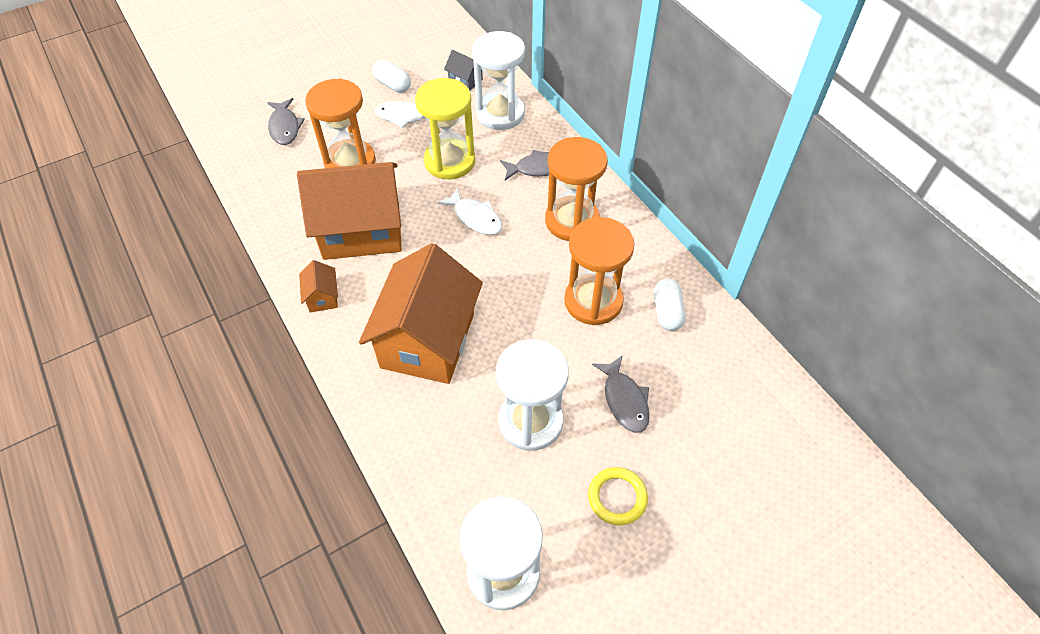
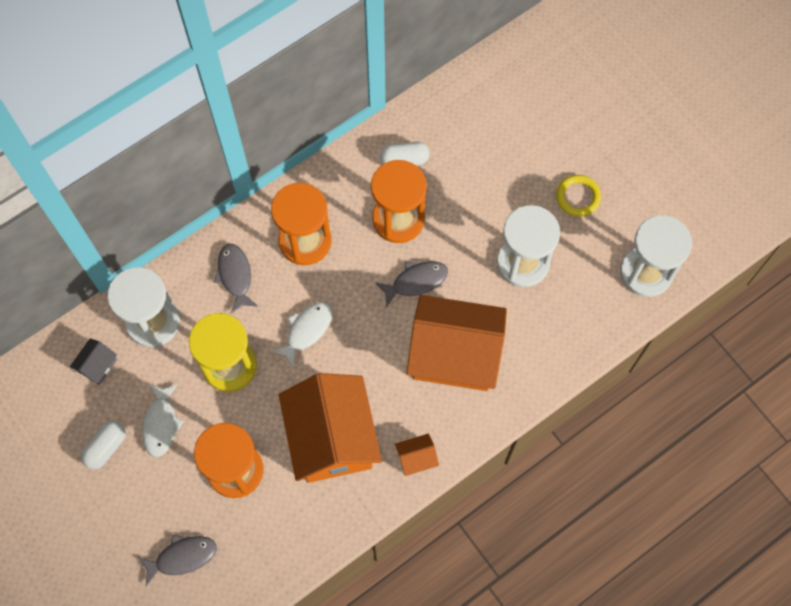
camera: 95 degrees left, 15 degrees up
grey fish [592,355,650,433] -> grey fish moved to [376,261,448,308]

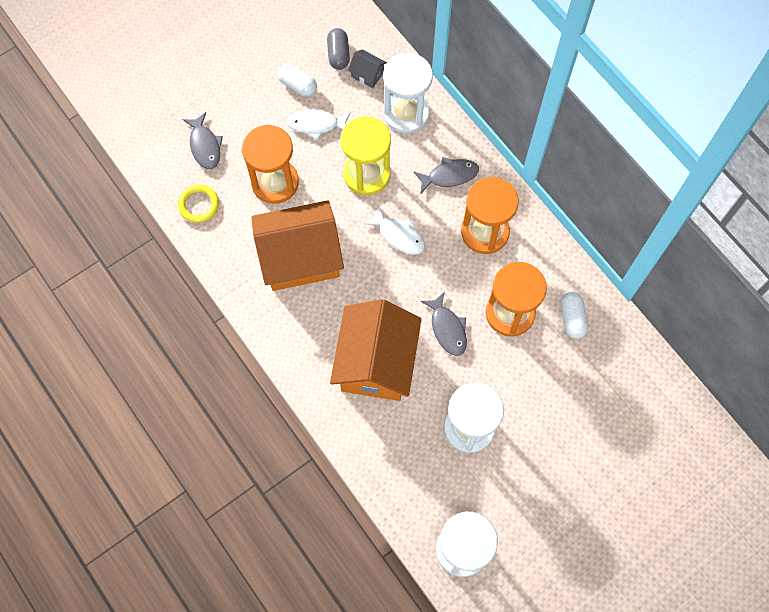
camera: 90 degrees right, 0 degrees up
orange house [395,434,439,476] -> none
yellow ring [556,175,601,217] -> yellow ring moved to [178,185,219,223]
none -> grey capsule [327,28,350,70]

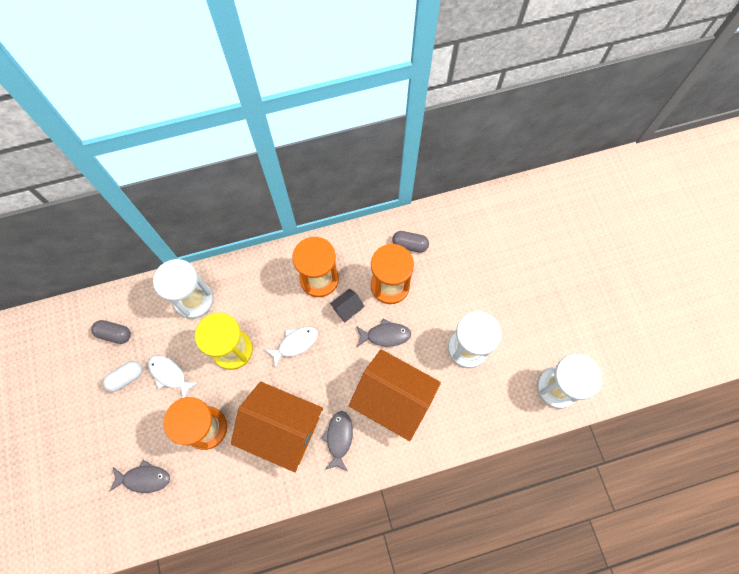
camera: 70 degrees left, 0 degrees up
yellow ring [178,185,219,223] -> none
orange house [251,200,344,291] -> orange house turned 75 degrees counterclockwise [231,382,323,472]
white fish [287,109,351,140] -> white fish turned 105 degrees clockwise [148,355,198,398]
grey house [348,50,387,88] -> grey house moved to [330,289,365,322]
grey fish [414,157,479,193] -> grey fish moved to [321,411,353,471]
white capsule [561,292,588,339] -> grey capsule [392,231,429,253]

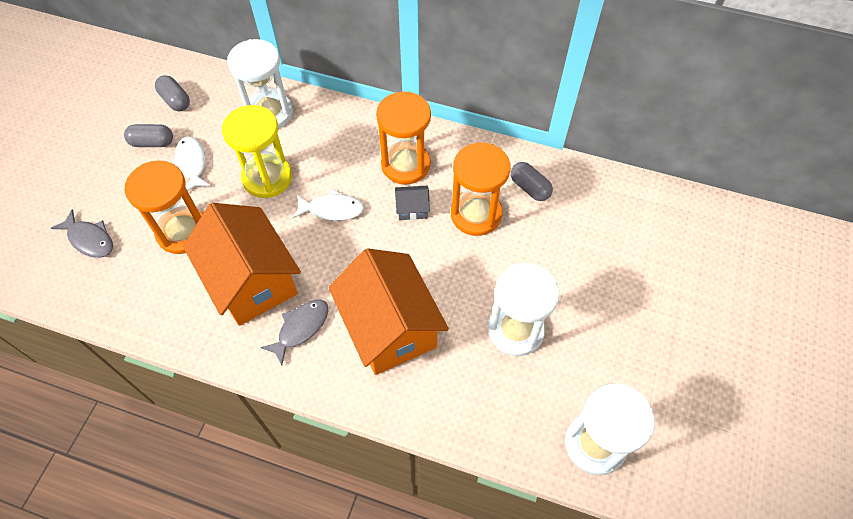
camera: 35 degrees right, 10 degrees down
white capsule [103,361,142,392] -> grey capsule [124,124,173,147]
grey fish [356,319,411,347] -> none

